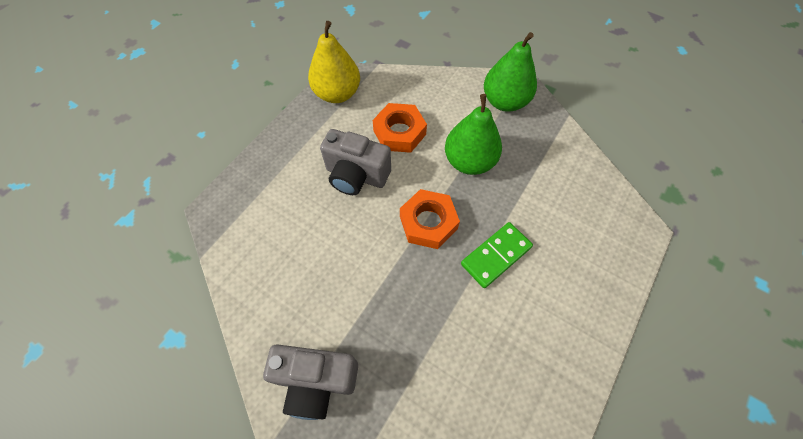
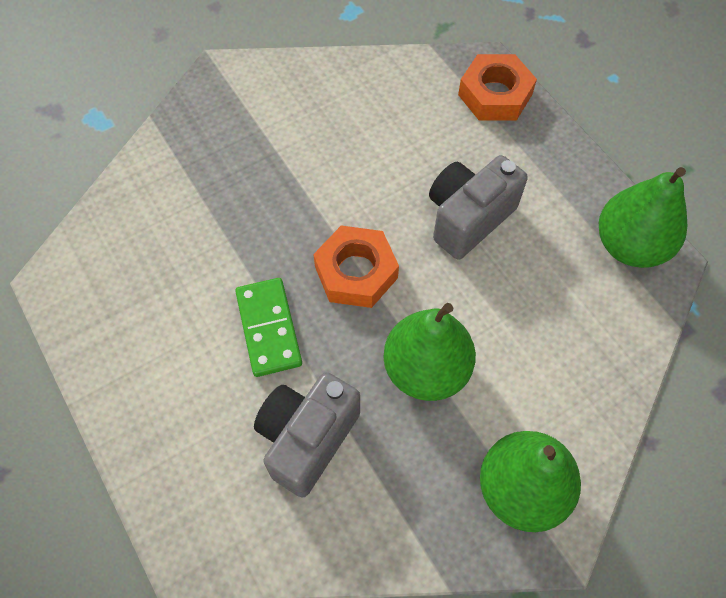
camera: 115 degrees right, 0 degrees up
grey camera [263,344,358,420] -> grey camera moved to [254,372,360,498]
yellow pear [308,21,360,103] -> green pear [599,167,687,268]
orange nut [373,103,427,153] -> orange nut moved to [458,54,537,121]

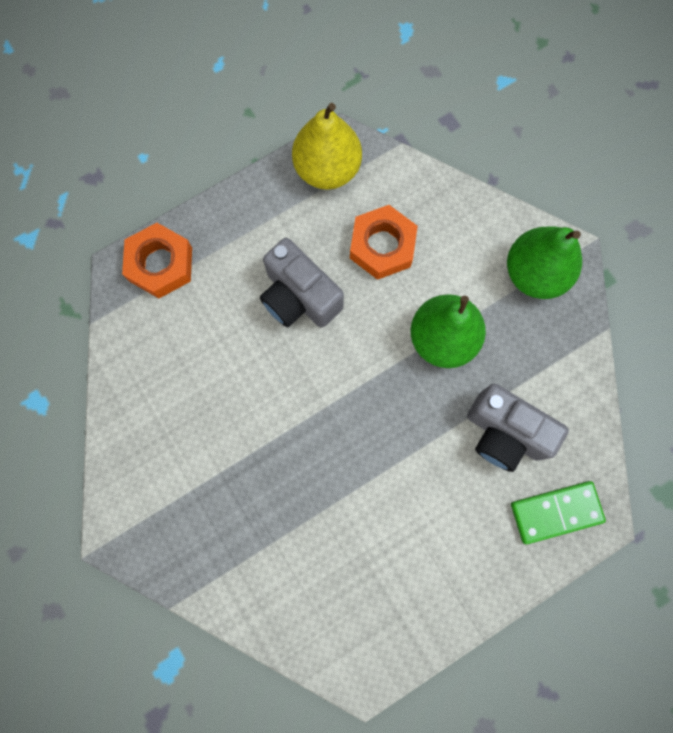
camera: 90 degrees left, 15 degrees up
green domino [235,278,302,377] -> green domino moved to [511,481,606,544]
orange nut [313,226,399,308] -> orange nut moved to [350,205,418,280]
green pear [599,167,687,268] -> yellow pear [292,103,362,190]

